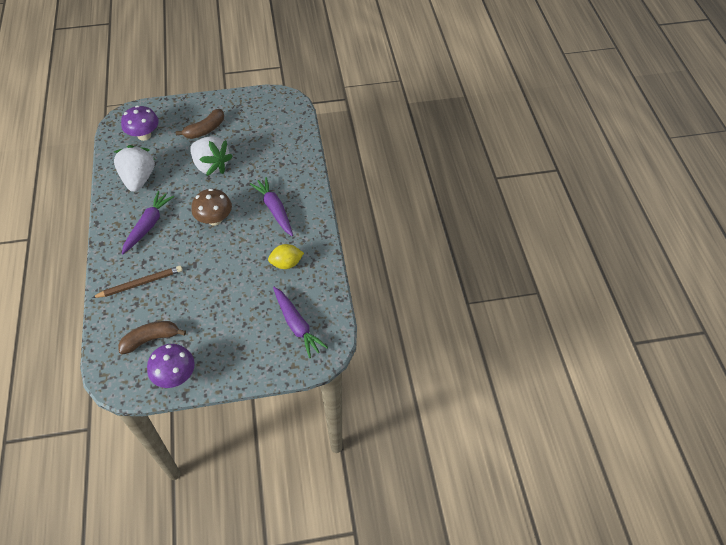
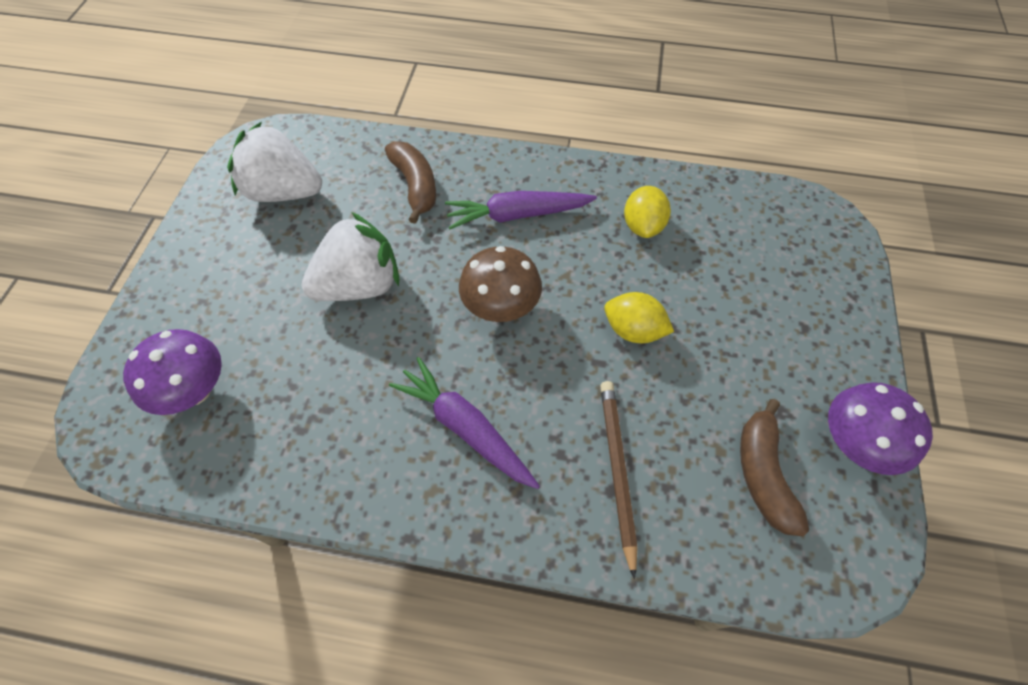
camera: 70 degrees left, 5 degrees up
white strawberry [114,145,155,192] -> white strawberry moved to [227,122,322,202]
brown banana [176,109,224,139] -> brown banana moved to [385,142,436,224]
purple carrot [273,287,328,358] -> none
none -> yellow lemon [604,292,674,343]

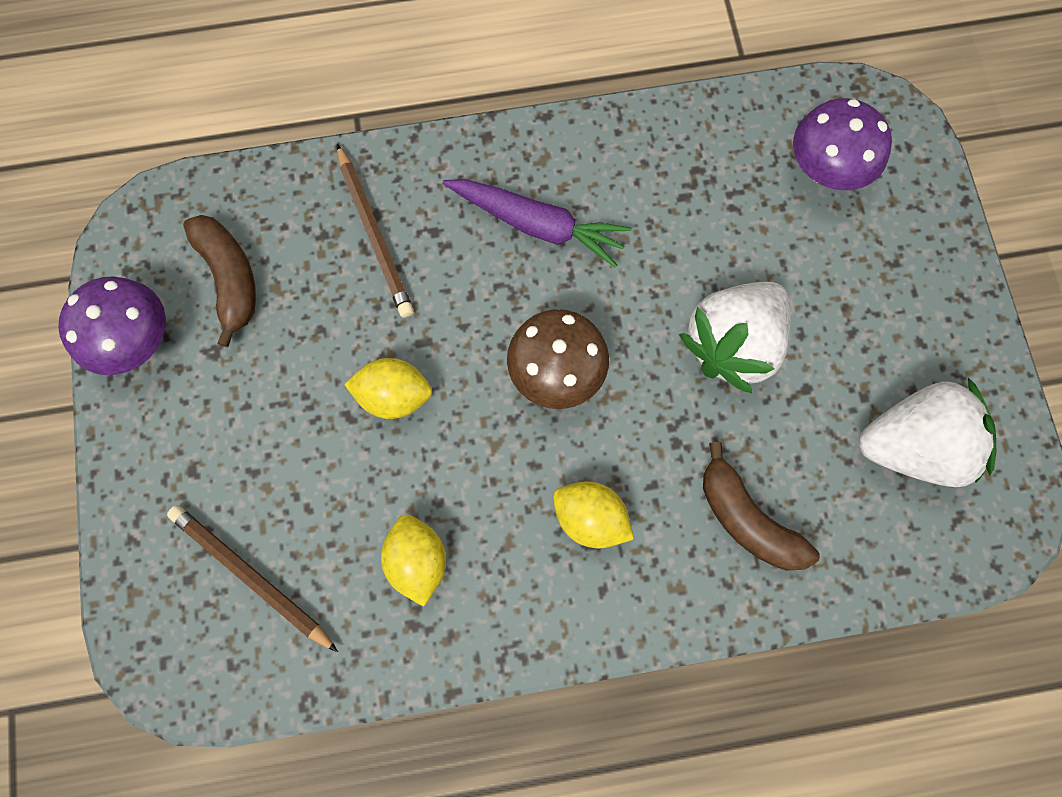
camera: 160 degrees right, 15 degrees up
purple carrot [445,191,597,229] -> yellow lemon [553,481,634,549]
none -> brown pencil [167,505,338,652]

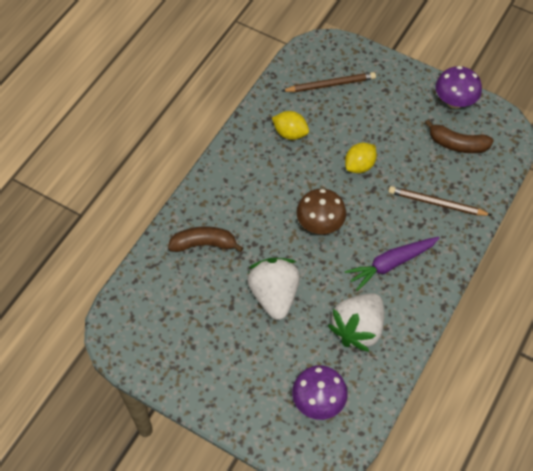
camera: 130 degrees right, 15 degrees down
yellow lemon [553,481,634,549] -> none
white strawberry [859,378,996,487] -> white strawberry moved to [328,293,384,352]

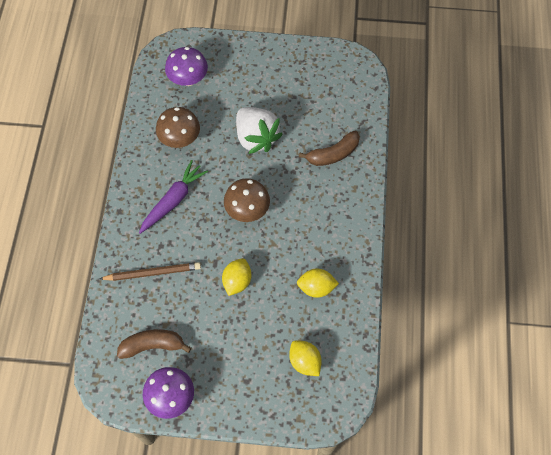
camera: 155 degrees right, 5 degrees up
brown pencil [282,72,376,92] -> yellow lemon [289,340,322,376]
white strawberry [328,293,384,352] -> brown mushroom [156,107,200,148]

